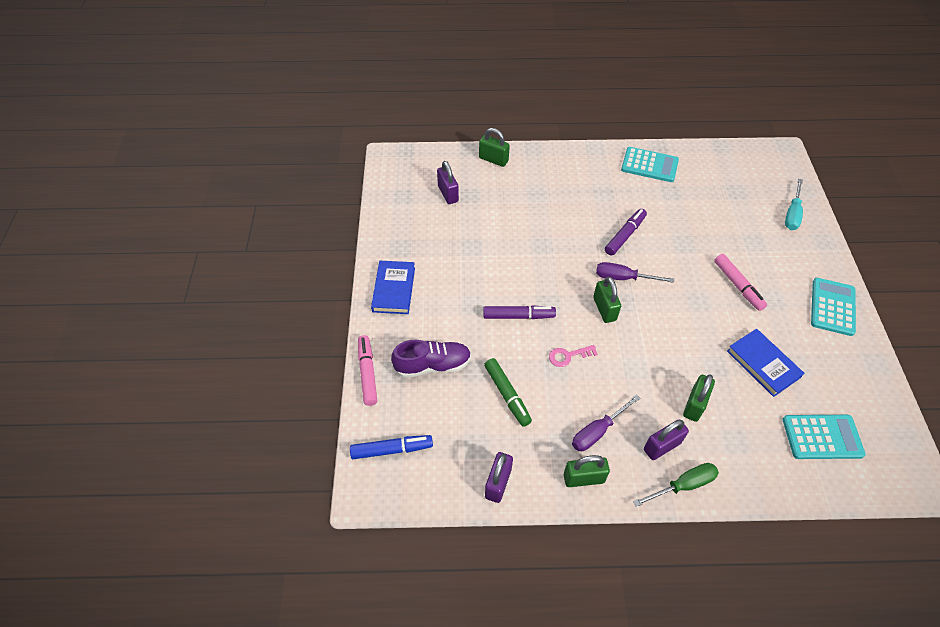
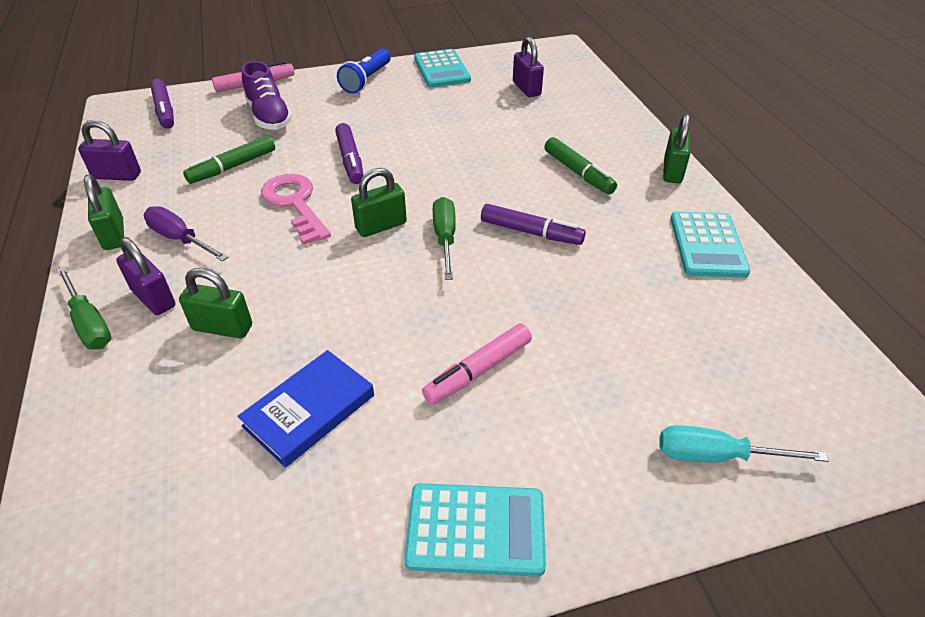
camera: 75 degrees right, 10 degrees down
blue marker [350,435,433,459] -> purple marker [150,79,174,129]
blue book [371,261,415,314] -> blue flashlight [337,49,391,94]
purple padlock [437,161,459,204] -> purple padlock turned 75 degrees counterclockwise [513,37,544,97]
green padlock [479,128,510,167] -> green padlock moved to [663,114,690,183]
pink key [549,345,598,367] -> pink key [261,174,331,245], size x1.76
purple screwdriver [596,262,674,283] -> green screwdriver [433,197,456,280]
turquoise calculator [783,415,866,459] -> turquoise calculator moved to [414,49,471,87]
none -> green marker [544,137,617,194]

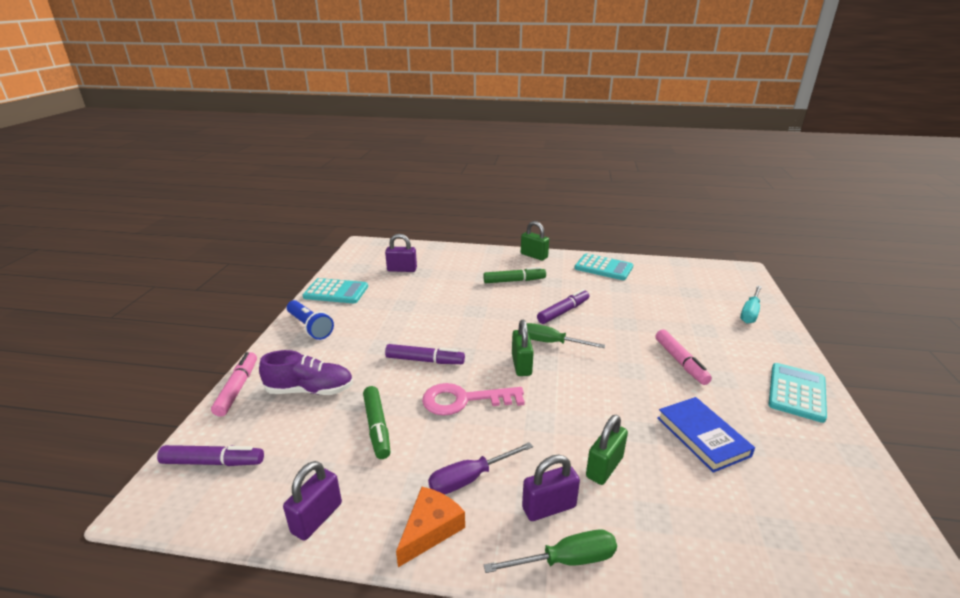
camera: 65 degrees left, 15 degrees down
green padlock [84,175,124,250] -> orange cheese [396,487,465,567]

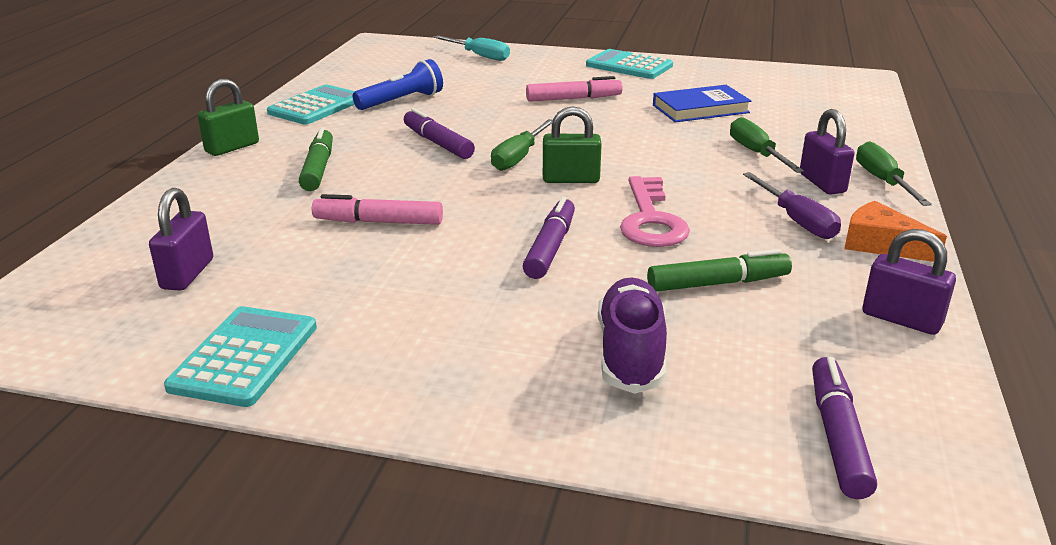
camera: 85 degrees left, 0 degrees up
pink marker [211,352,257,417] -> pink marker moved to [312,194,443,225]
blue flashlight [287,300,334,340] -> blue flashlight moved to [353,59,443,110]
green padlock [586,415,628,485] -> green screwdriver [730,117,804,173]

